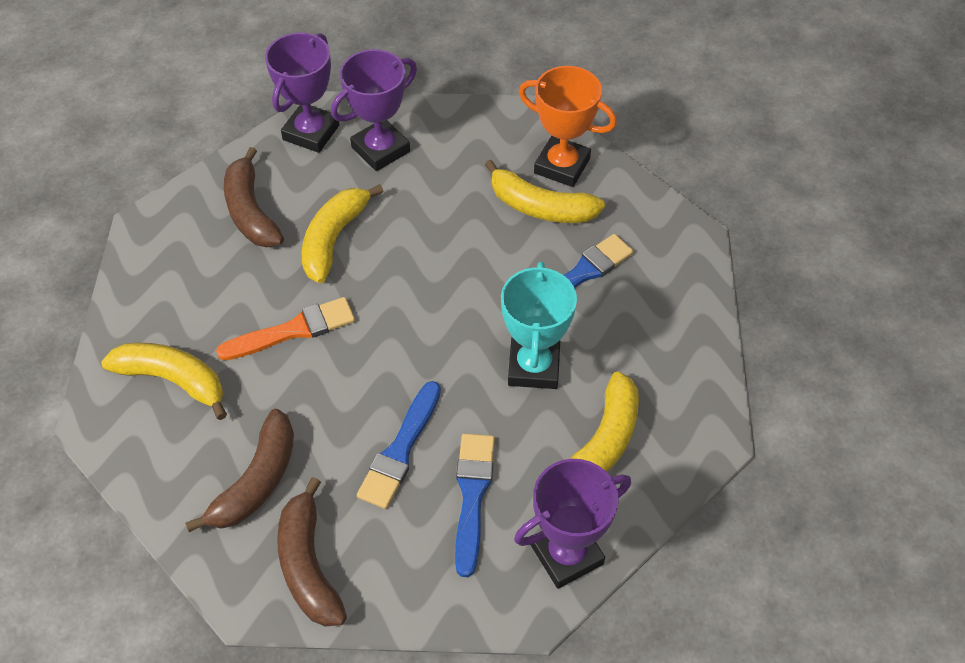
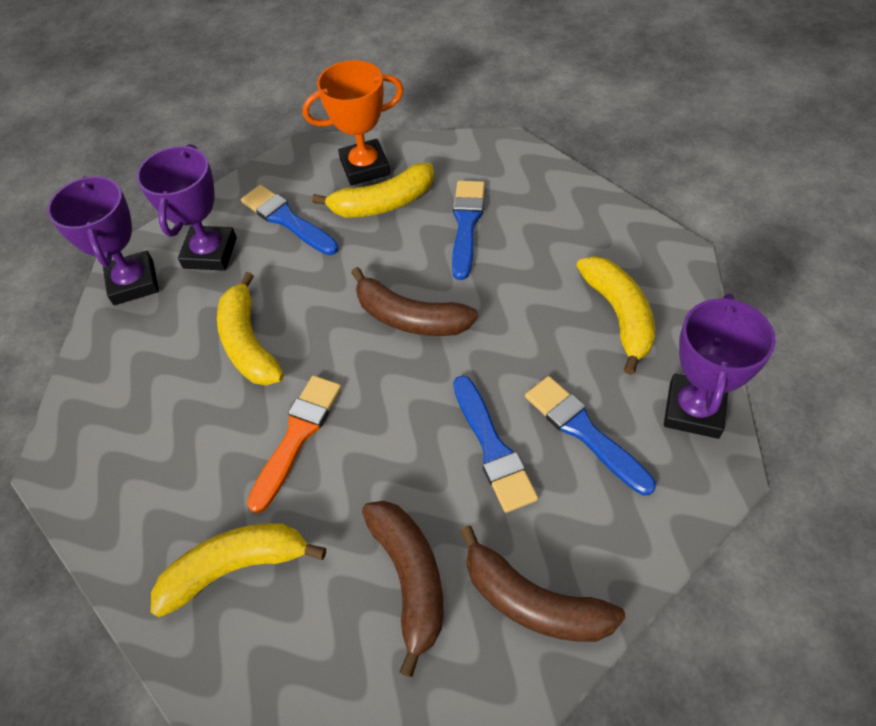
camera: 40 degrees left, 0 degrees up
brown banana [224,147,284,247] -> brown banana moved to [351,267,478,336]
turquoise trophy [501,262,577,389] -> none
none -> blue brush [241,185,339,255]

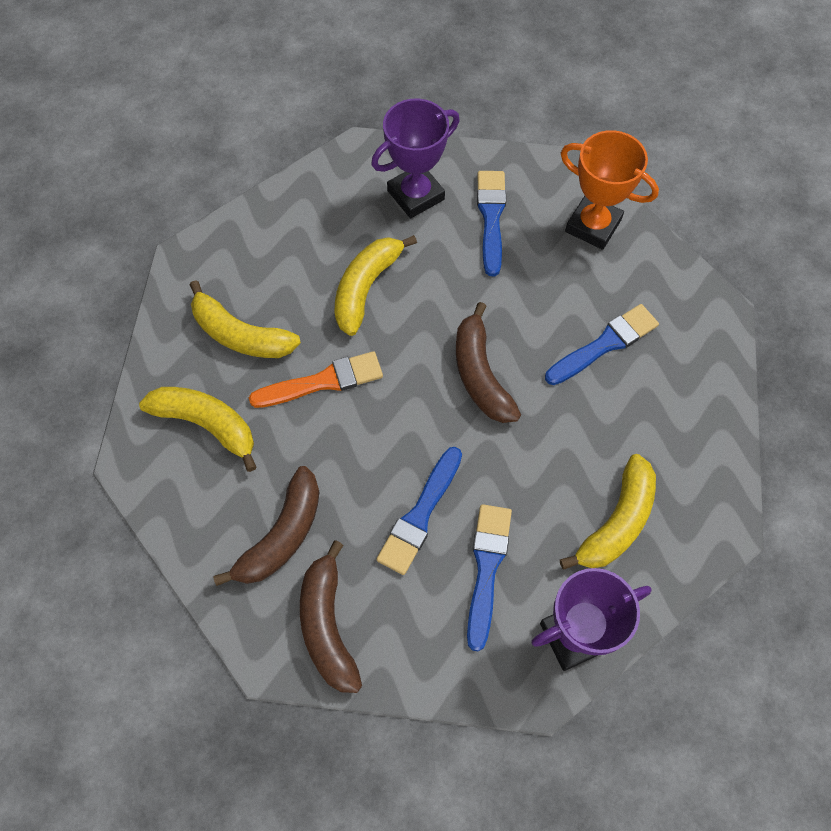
camera: 45 degrees right, 10 degrees up
purple trophy [47,176,159,305] -> none
yellow banana [312,163,434,217] -> yellow banana moved to [190,280,301,358]

